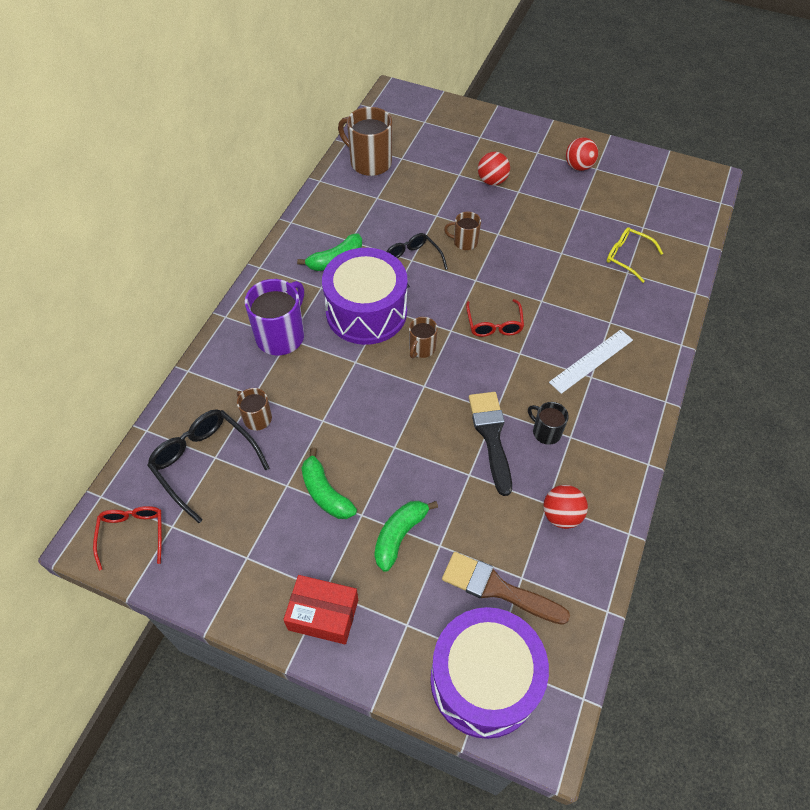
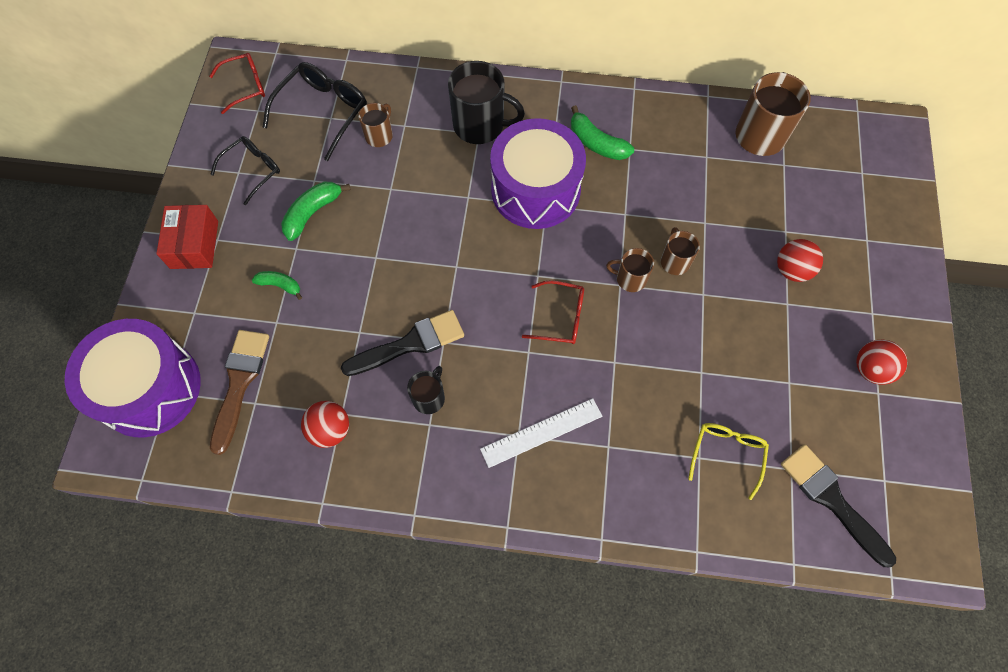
camera: 75 degrees right, 10 degrees up
purple mug [245,279,304,355] -> black mug [448,61,525,144]
green banana [374,501,438,572] -> green banana [252,271,302,300], size x0.63
black glasses [387,233,448,288] -> black glasses moved to [210,136,280,205]
brown mug [409,317,438,358] -> brown mug moved to [606,248,654,292]
red glasses [466,299,524,337] -> red glasses turned 150 degrees counterclockwise [522,280,584,344]
white ruler [549,330,633,394] -> white ruler turned 60 degrees counterclockwise [480,398,602,468]
none -> black brush [781,444,896,567]

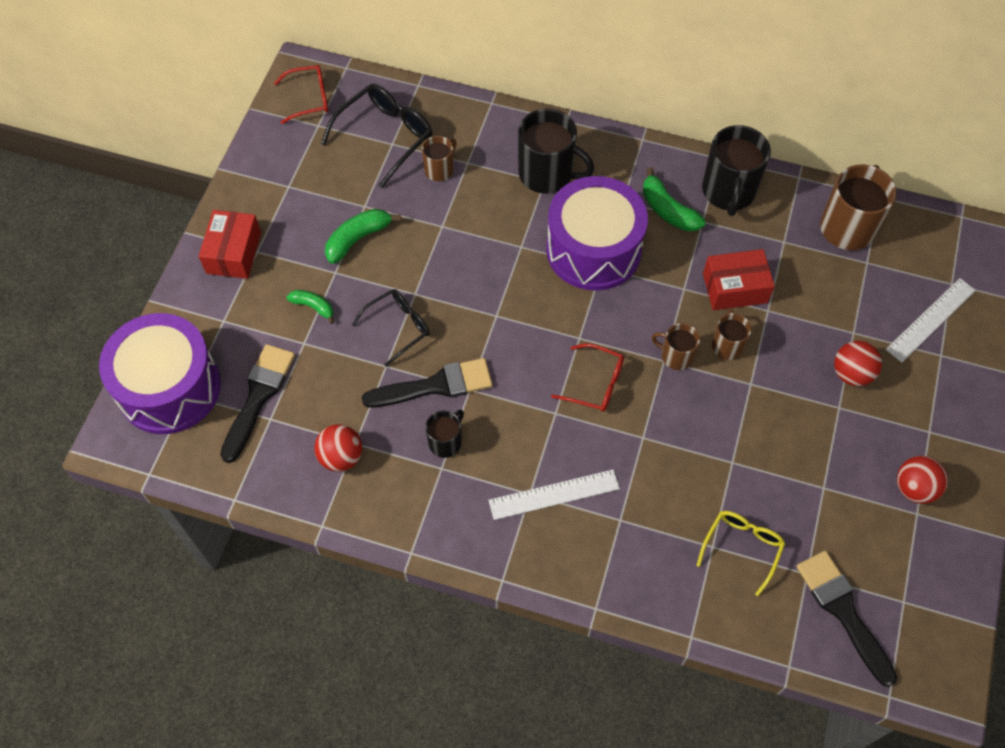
camera: 10 degrees right, 5 degrees down
black glasses [210,136,280,205] -> black glasses moved to [352,289,429,367]
brown brush [210,330,269,455] -> black brush [220,344,295,463]
none -> black mug [702,125,771,216]
none -> red box [703,249,775,310]
none -> white ruler [886,278,976,362]

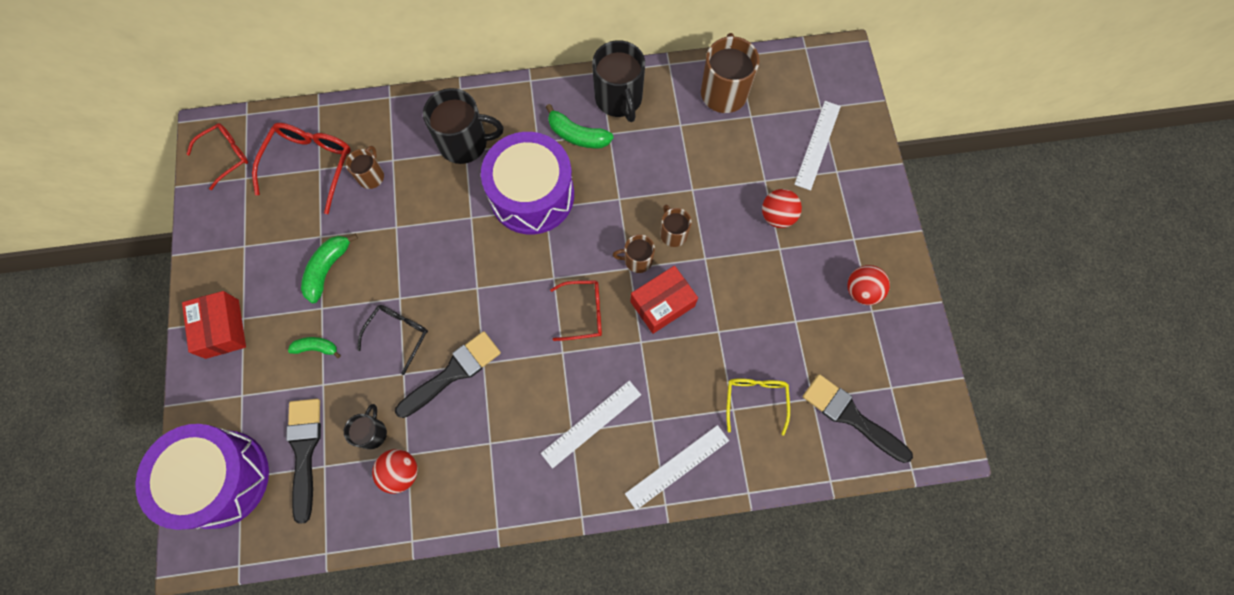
camera: 25 degrees left, 10 degrees up
black glasses [321,84,432,188] -> red glasses [252,123,351,214]
black mug [425,410,464,458] -> black mug moved to [344,404,387,449]
red box [703,249,775,310] -> red box moved to [630,266,698,334]
none -> white ruler [625,425,729,510]

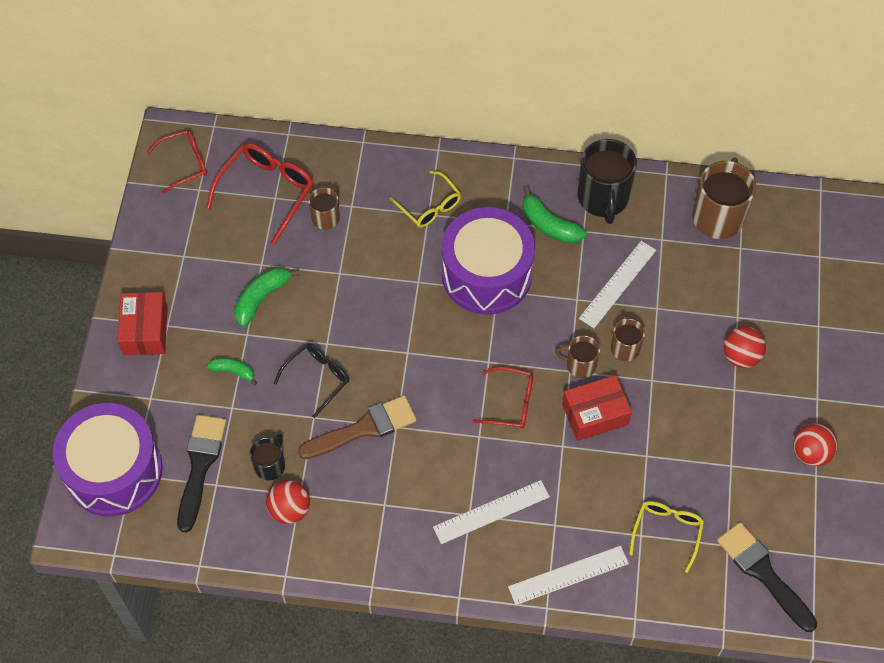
camera: 15 degrees right, 10 degrees down
black brush [395,331,501,418] -> brown brush [298,395,417,459]
black mug [423,88,503,164] -> yellow glasses [390,170,461,228]
white ruler [794,101,841,191] -> white ruler moved to [579,241,656,328]

